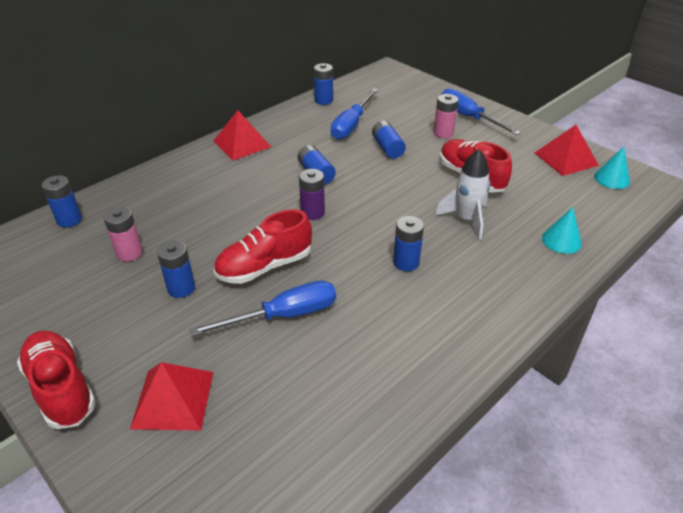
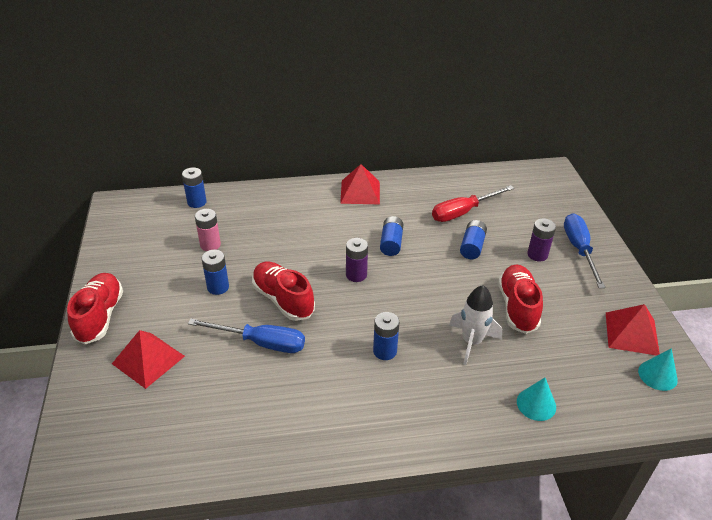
camera: 35 degrees right, 0 degrees up
red shoe [214,209,312,284] -> red shoe turned 45 degrees clockwise [252,262,315,321]
blue battery [314,63,333,105] -> none
blue screwdriver [331,88,379,140] -> red screwdriver [432,185,514,222]
pink battery [434,94,458,138] -> purple battery [527,218,556,262]

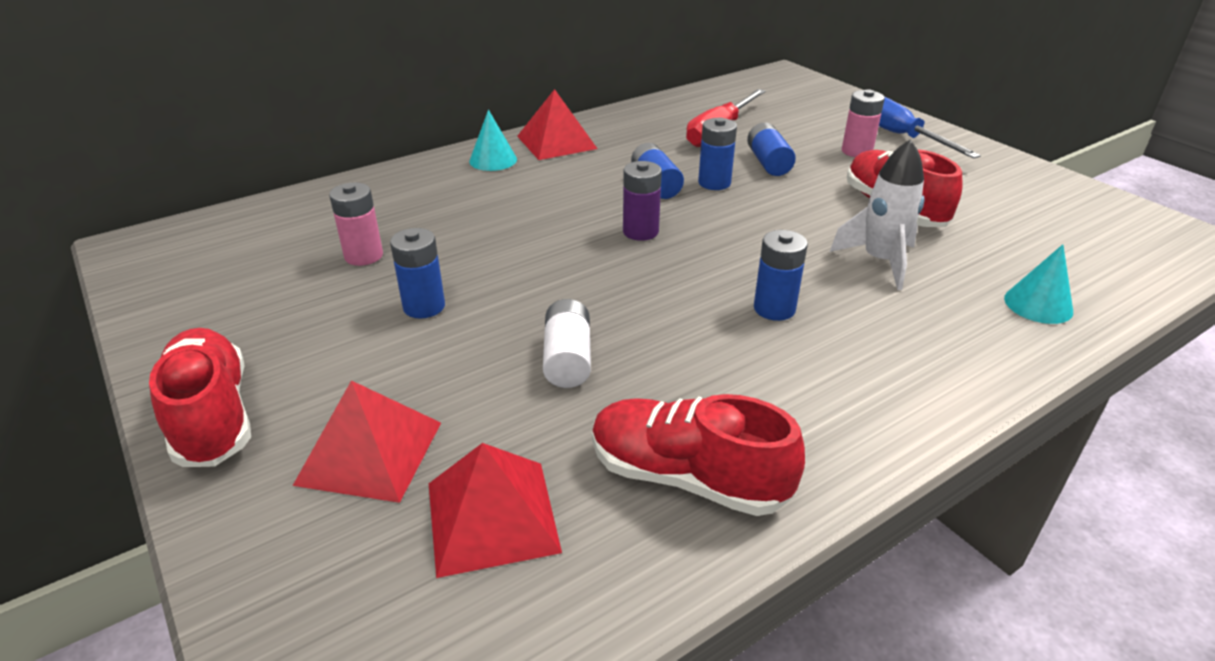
camera: 25 degrees left, 5 degrees down
blue battery [182,167,207,208] -> blue battery moved to [698,118,737,190]
blue screwdriver [188,319,305,353] -> white battery [543,299,591,388]
red shoe [252,262,315,321] -> red shoe moved to [592,394,805,516]
purple battery [527,218,556,262] -> pink battery [842,89,885,157]
red pyramid [606,304,660,356] -> red pyramid moved to [429,443,562,578]
turquoise cone [638,348,678,391] -> turquoise cone moved to [469,110,517,171]

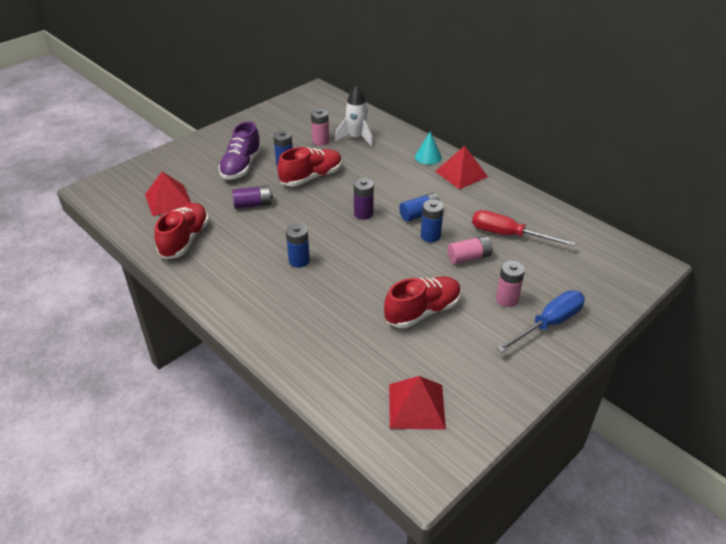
camera: 80 degrees right, 5 degrees up
red shoe [149,328,251,467] -> red shoe moved to [277,147,342,186]
red pyramid [293,380,441,503] -> red pyramid moved to [389,376,446,430]
white battery [543,299,591,388] -> purple battery [232,185,273,209]
blue battery [747,123,796,176] -> pink battery [447,236,493,264]
white rocket [830,139,925,290] -> white rocket moved to [335,86,373,147]
turquoise cone [1004,244,1073,324] -> none
none -> purple shoe [218,121,262,180]

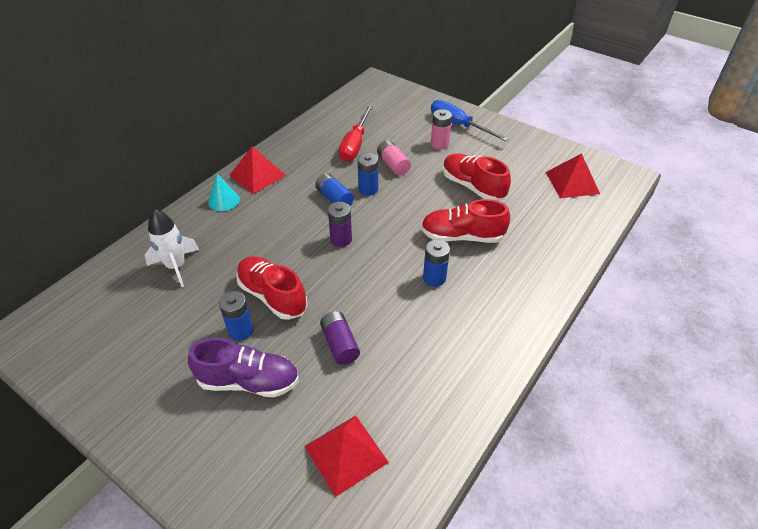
camera: 100 degrees left, 5 degrees up
red shoe [154,203,209,259] -> red shoe moved to [421,199,510,243]
pink battery [311,109,329,146] -> none

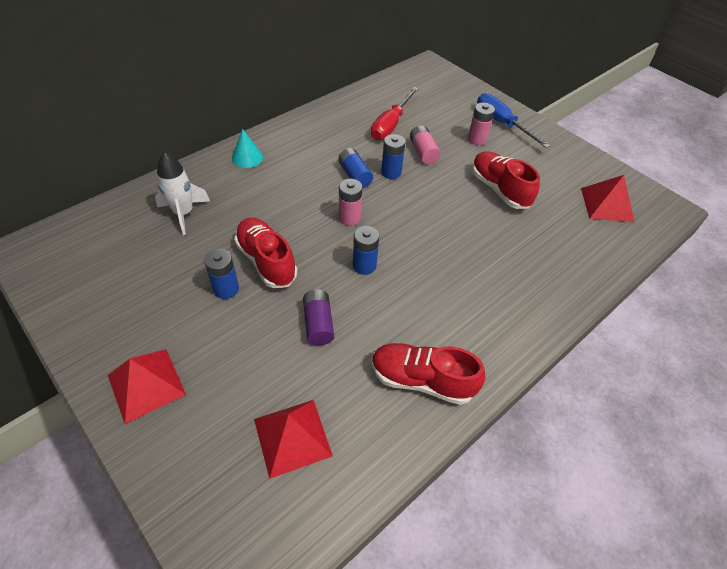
camera: 10 degrees right, 5 degrees up
purple shoe [188,338,299,397] -> none
red pyramid [229,146,286,194] -> red pyramid moved to [108,349,186,424]
purple battery [328,202,352,247] -> pink battery [339,179,362,226]
red shoe [421,199,510,243] -> red shoe moved to [372,343,486,405]
blue battery [423,240,450,287] -> blue battery moved to [353,226,379,275]

